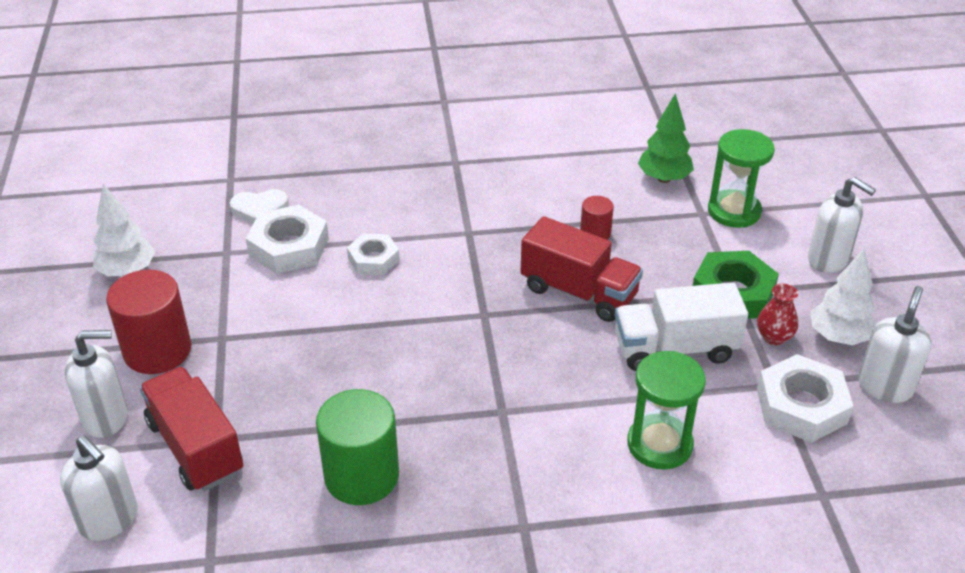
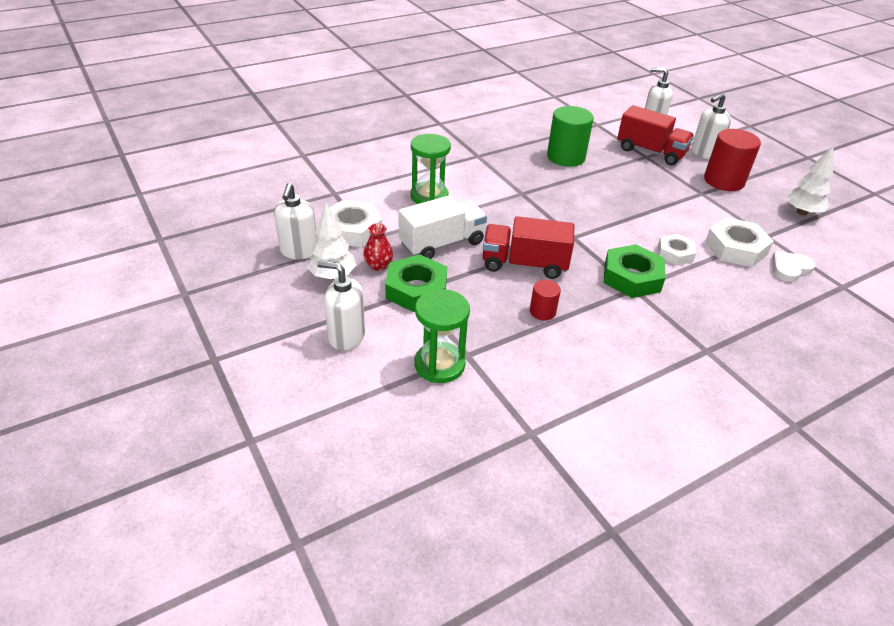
camera: 155 degrees right, 0 degrees up
green tree [638,93,694,183] -> none
none -> green nut [604,244,666,298]

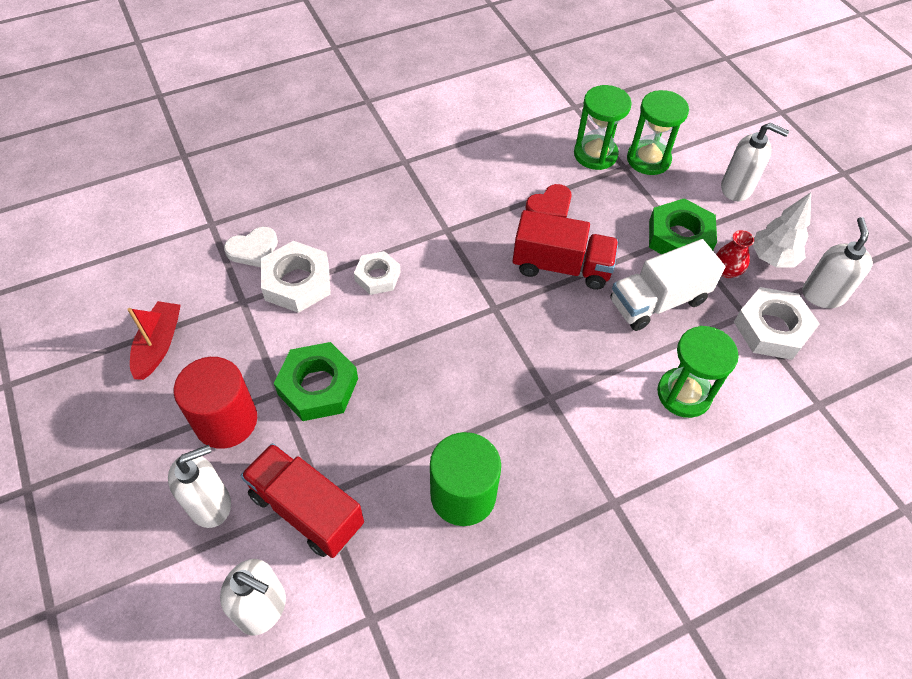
camera: 175 degrees left, 15 degrees up
red cylinder [530,280,561,321] -> red heart [525,184,572,218]
green nut [604,244,666,298] -> green nut moved to [274,342,358,421]
white tree [786,146,833,215] -> red boat [127,301,181,380]
none -> green hourglass [574,85,632,170]

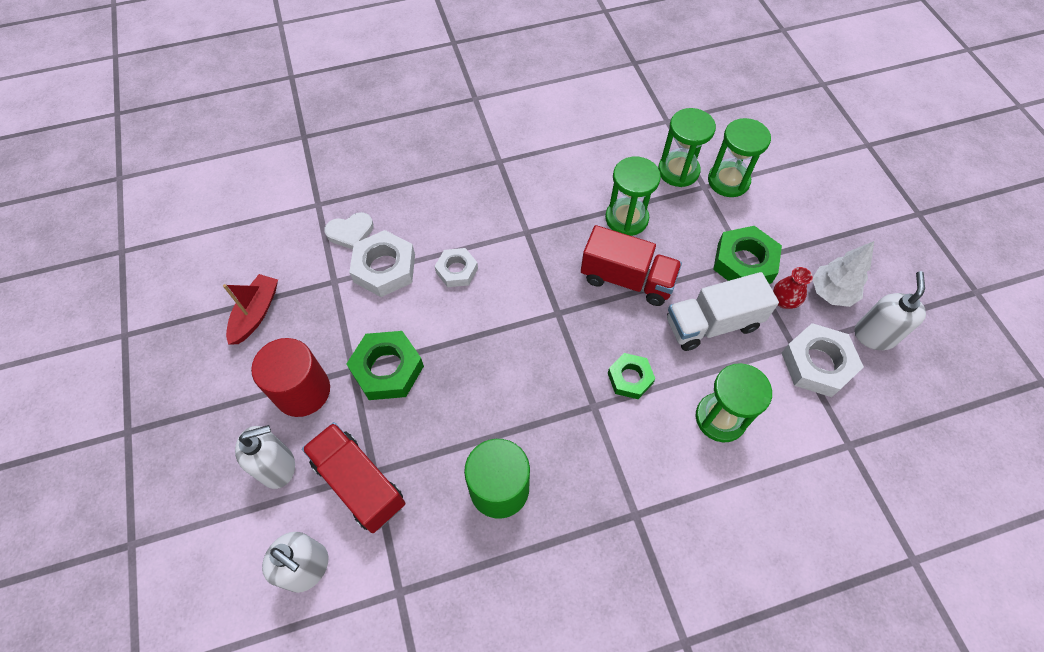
camera: 10 degrees right, 5 degrees up
red heart [525,184,572,218] -> green hourglass [605,157,661,236]
white soap dispenser [721,123,789,201] -> none
none -> green nut [608,353,655,399]

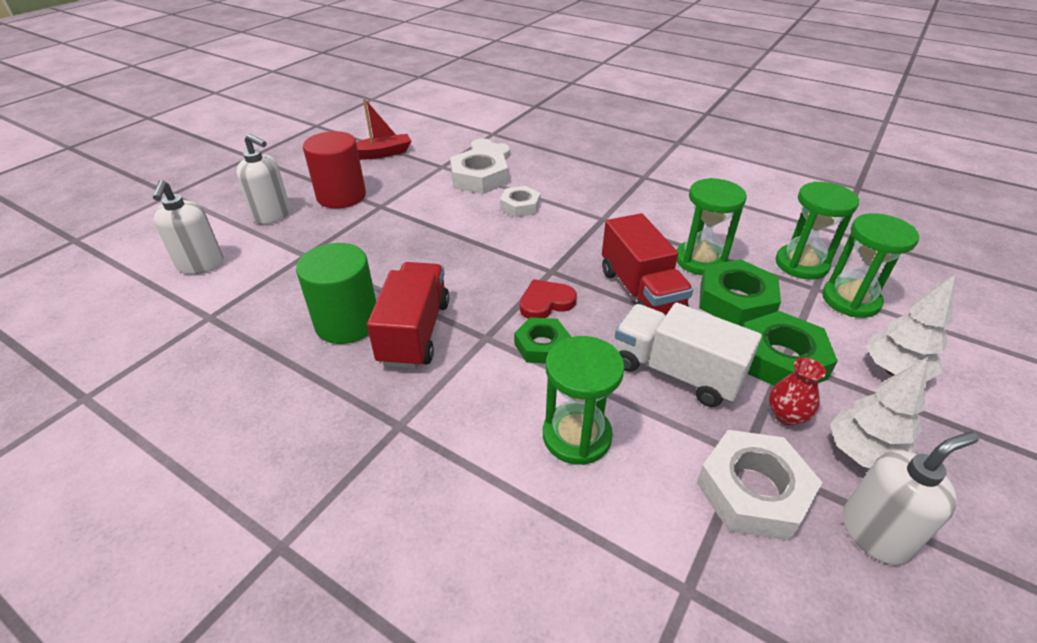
camera: 50 degrees right, 20 degrees down
red truck [302,422,406,533] -> red truck moved to [367,262,449,369]
green nut [347,331,424,400] -> green nut moved to [699,259,781,327]
none -> red heart [520,279,577,319]
none -> white tree [866,274,956,381]

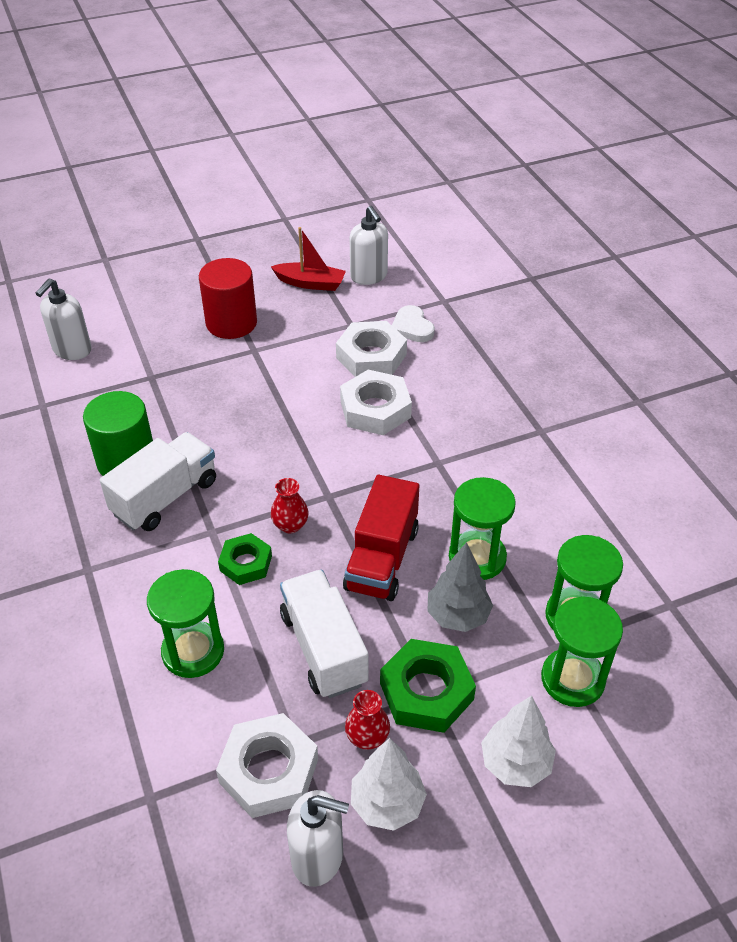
camera: 35 degrees right, 5 degrees up
white soap dispenser [236,134,290,225] -> white soap dispenser moved to [350,206,388,285]
red truck [367,262,449,369] -> white truck [100,432,216,531]
white nut [500,186,541,217] -> white nut [340,370,412,435], size x1.58
red heart [520,279,577,319] -> red vase [270,478,309,533]
green nut [699,259,781,327] -> grey tree [427,542,493,632]

